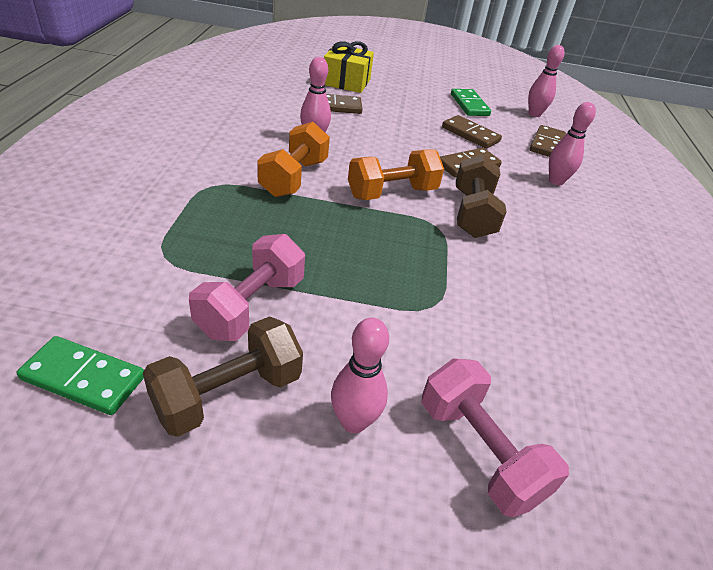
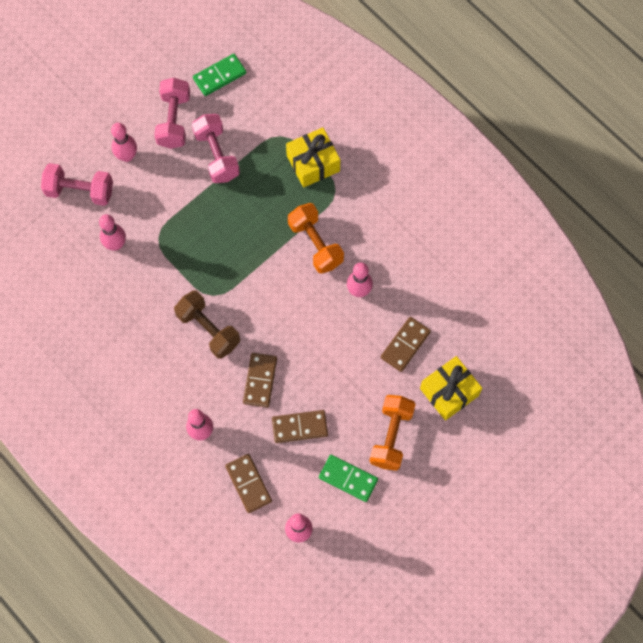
camera: 135 degrees right, 30 degrees up
brown dumbbell [143,316,303,437] -> pink dumbbell [154,78,190,149]
orange dumbbell [348,149,444,200] -> orange dumbbell moved to [369,395,416,471]
none -> pink bowling pin [99,214,126,250]
none -> yellow gift [286,127,340,188]

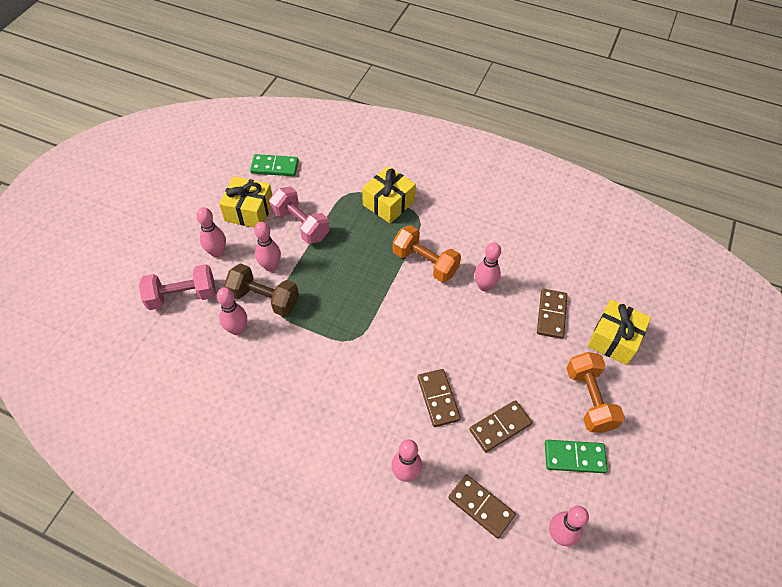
camera: 25 degrees left, 15 degrees down
pink dumbbell [154,78,190,149] -> yellow gift [219,176,272,228]
brown dumbbell [174,290,240,359] -> brown dumbbell moved to [224,263,299,316]
green domino [193,54,246,96] -> green domino turned 60 degrees clockwise [250,154,299,176]
none -> pink bowling pin [254,222,281,272]

